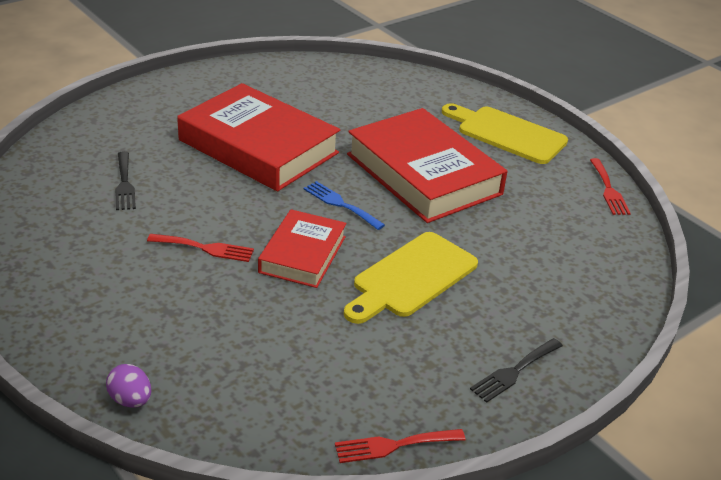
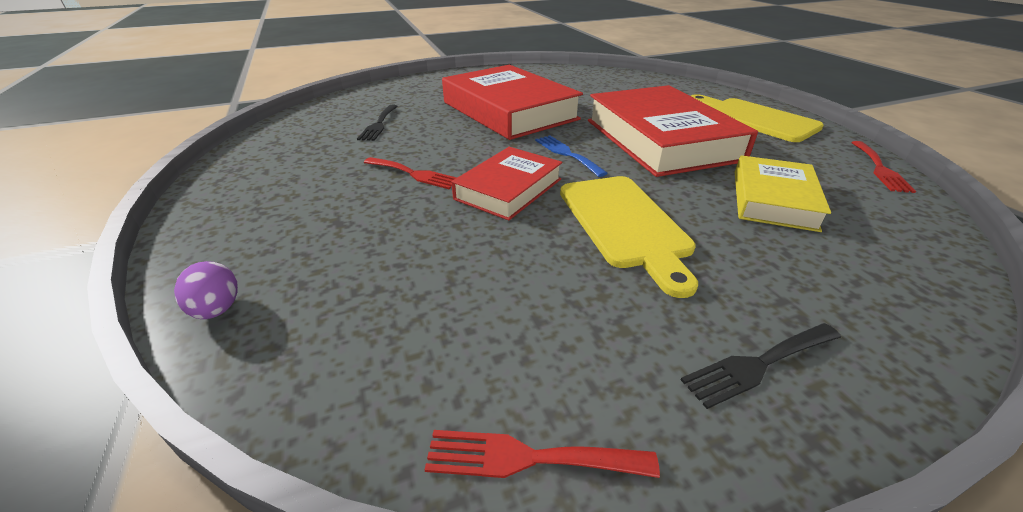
camera: 20 degrees right, 0 degrees up
yellow cutting board [344,232,478,324] -> yellow cutting board turned 75 degrees counterclockwise [560,176,698,298]
none -> yellow book [735,155,831,232]

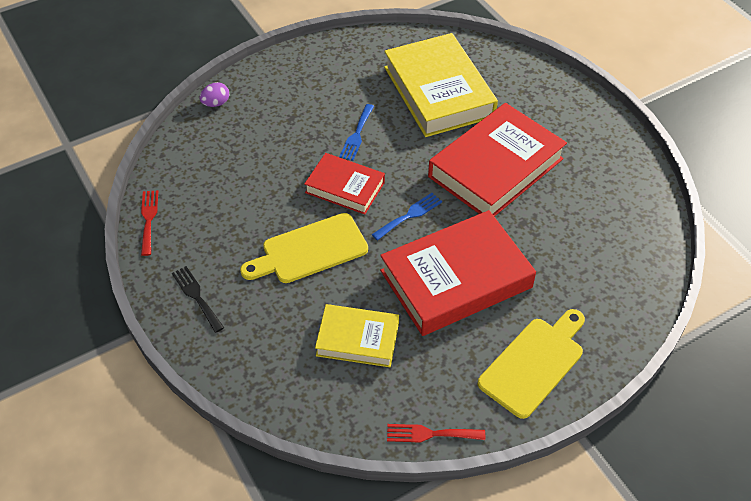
camera: 80 degrees right, 15 degrees up
black fork [357,105,398,141] -> yellow book [384,33,498,137]
red fork [364,157,457,189] -> blue fork [339,104,374,161]

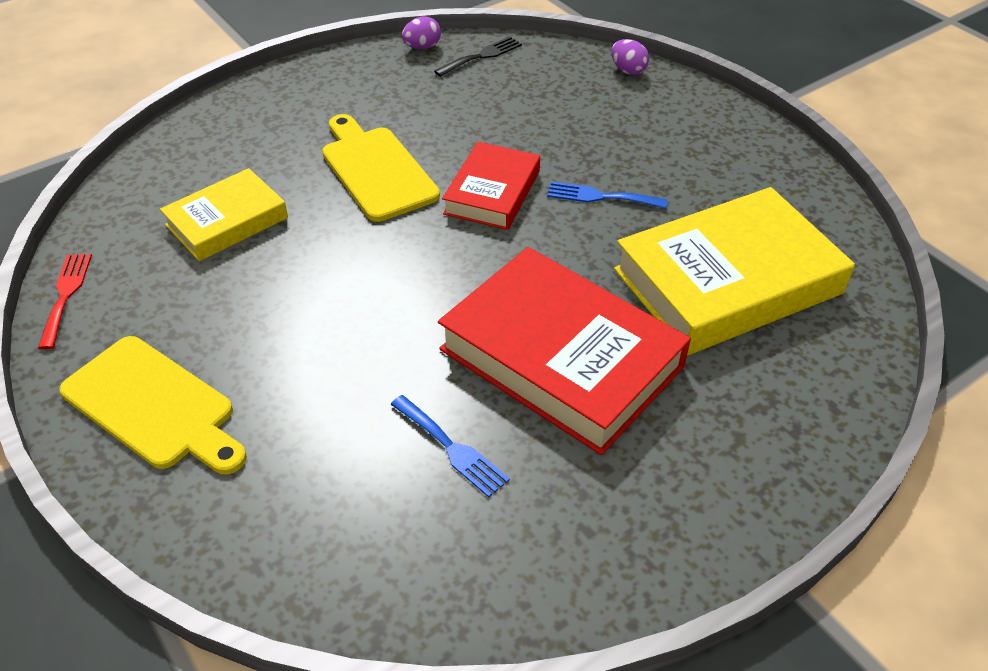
camera: 85 degrees right, 5 degrees down
red fork [141,190,158,256] -> purple egg [402,17,441,49]
black fork [172,266,224,333] -> black fork moved to [434,36,522,77]
yellow book [315,304,399,367] -> yellow book turned 45 degrees clockwise [160,168,288,261]
blue fork [372,193,442,240] -> blue fork moved to [390,395,510,497]
red book [380,210,536,336] -> none

